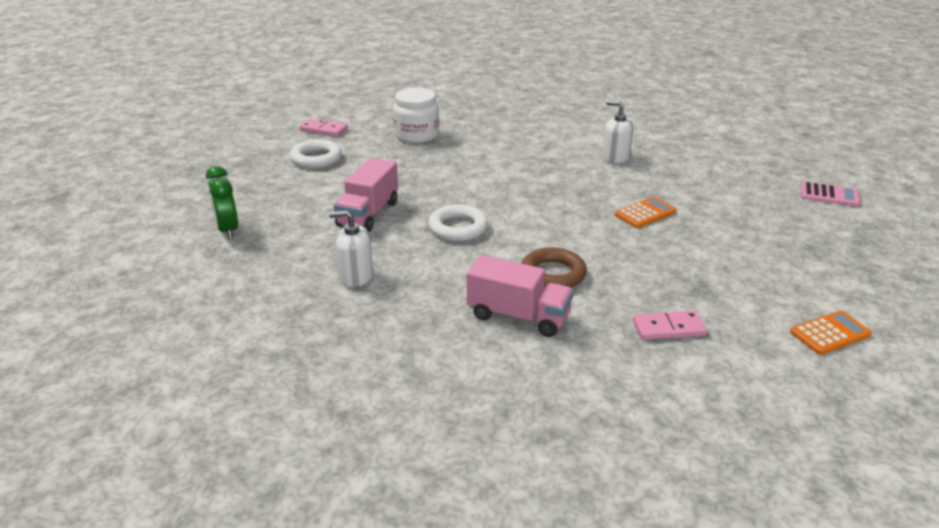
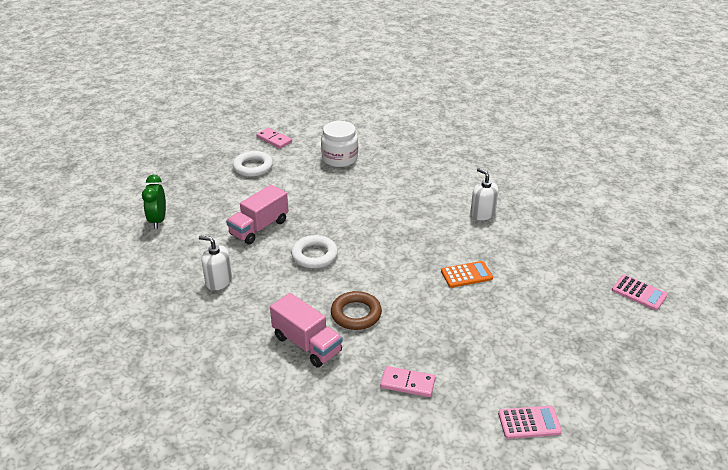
camera: 20 degrees right, 5 degrees up
orange calculator [790,311,872,355] -> pink calculator [498,406,562,439]

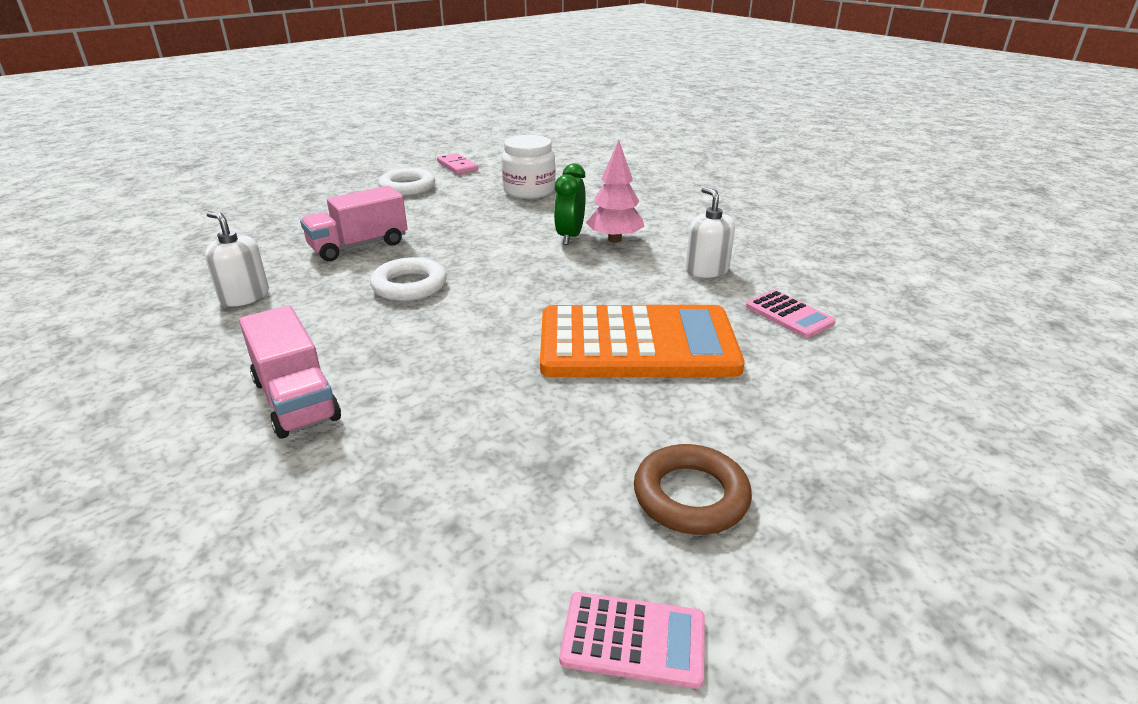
camera: 15 degrees right, 5 degrees down
green clock [142,175,166,229] -> green clock moved to [554,163,586,245]
brown ring [331,291,382,330] -> brown ring moved to [634,444,752,535]
pink domino [380,366,435,397] -> none
orange calculator [441,261,493,288] -> orange calculator [540,305,745,377], size x2.31
pink calculator [612,275,668,310] -> pink calculator moved to [746,290,836,338]
none -> pink tree [586,140,645,243]

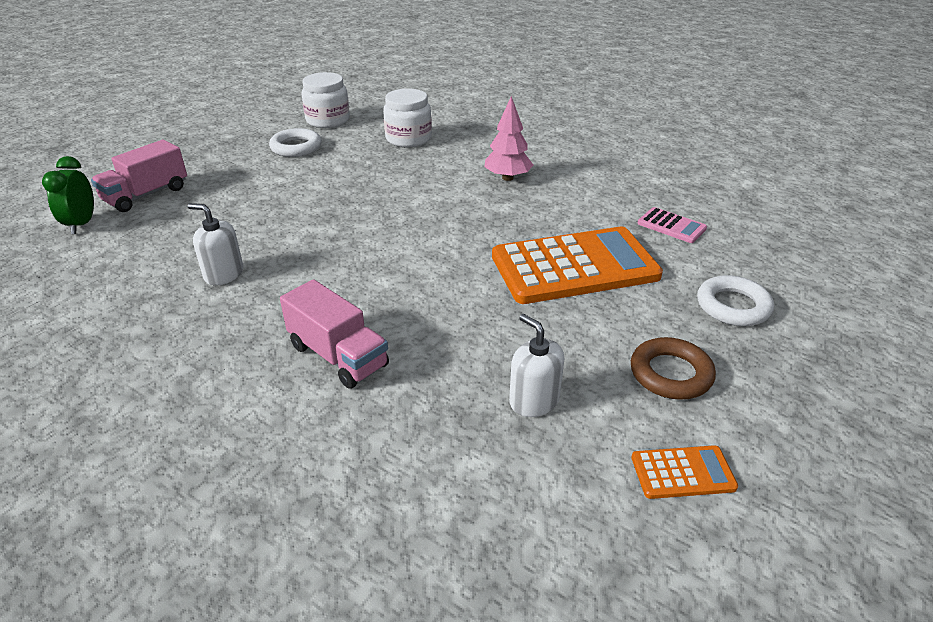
camera: 15 degrees left, 5 degrees up
pink truck [300,186,408,261] -> pink truck moved to [91,140,187,212]
white ring [370,257,447,301] -> white ring moved to [697,275,774,326]
pink domino [437,153,478,175] -> white jar [302,72,350,128]
green clock [554,163,586,245] -> green clock moved to [42,156,94,234]
pink calculator [559,592,705,689] -> orange calculator [631,445,738,499]
white soap dispenser [685,187,735,278] -> white soap dispenser moved to [509,314,564,417]

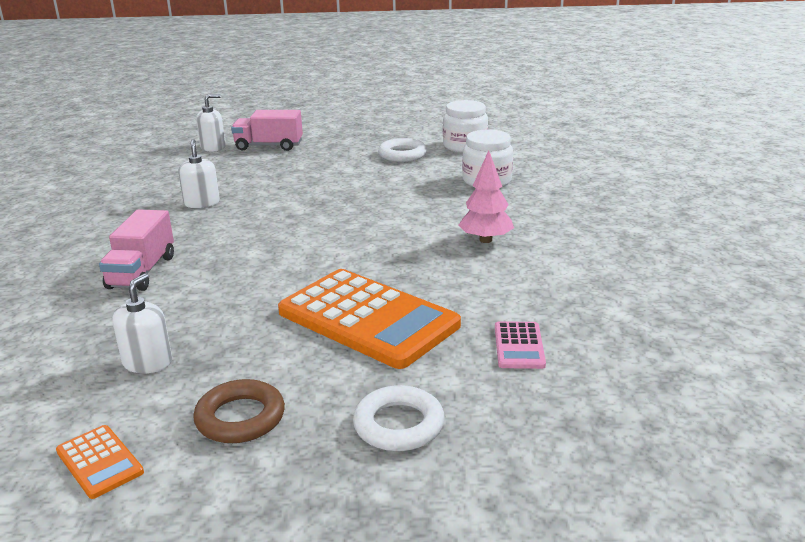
camera: 55 degrees right, 10 degrees down
green clock [42,156,94,234] -> white soap dispenser [196,94,225,152]

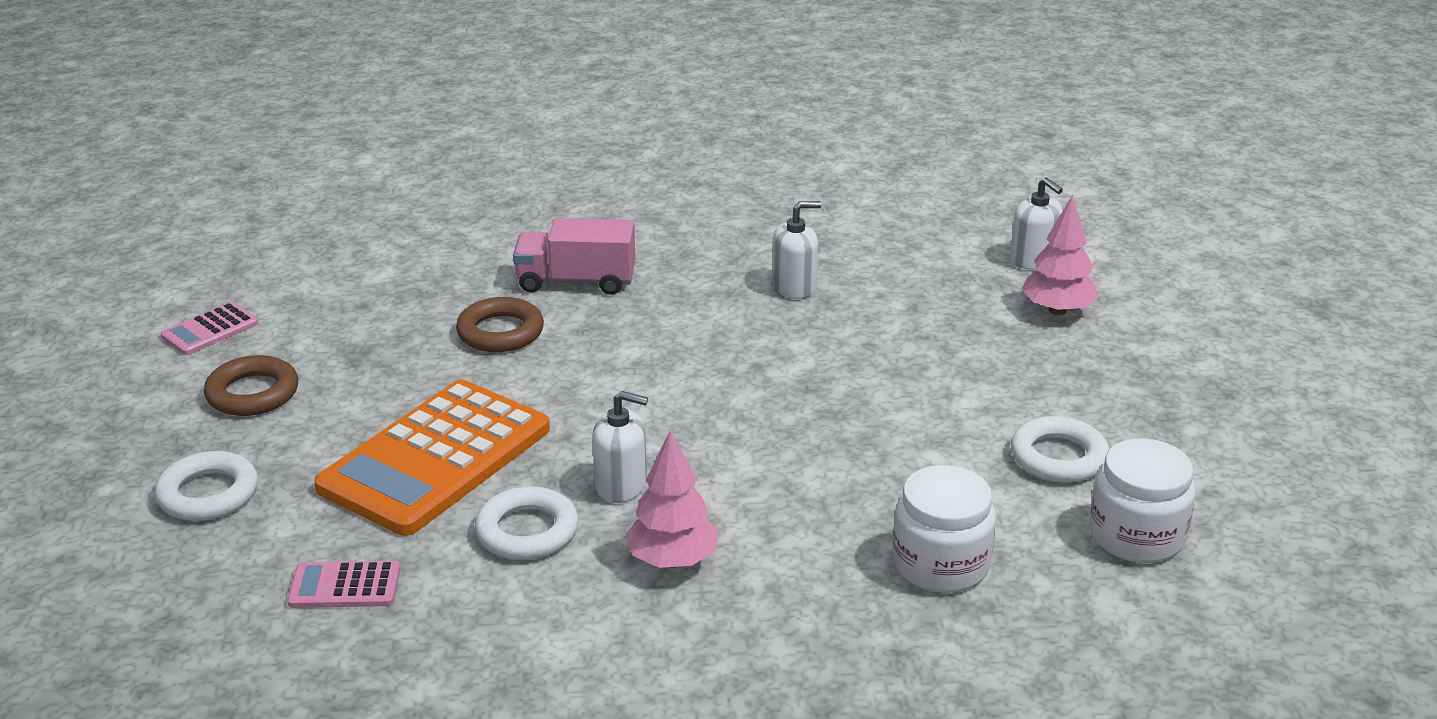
camera: 85 degrees right, 5 degrees up
orange calculator [56,425,144,499] -> pink calculator [161,302,258,355]
white soap dispenser [112,273,172,373] -> white soap dispenser moved to [592,391,648,503]
pink truck [231,110,303,151] -> pink tree [1022,195,1098,315]
none -> brown ring [456,297,544,352]
none -> white ring [475,486,579,560]

